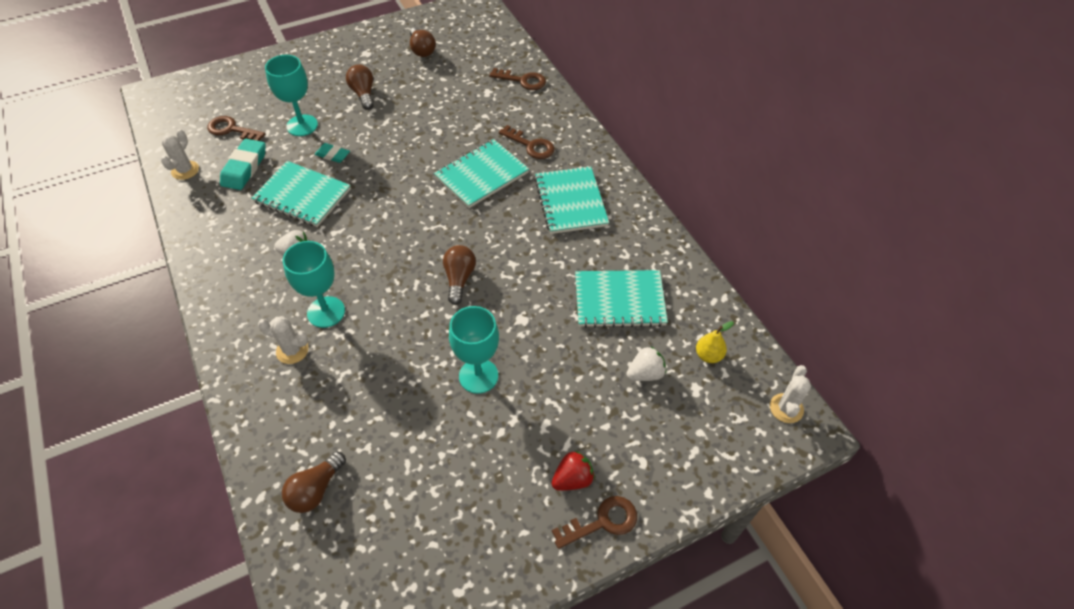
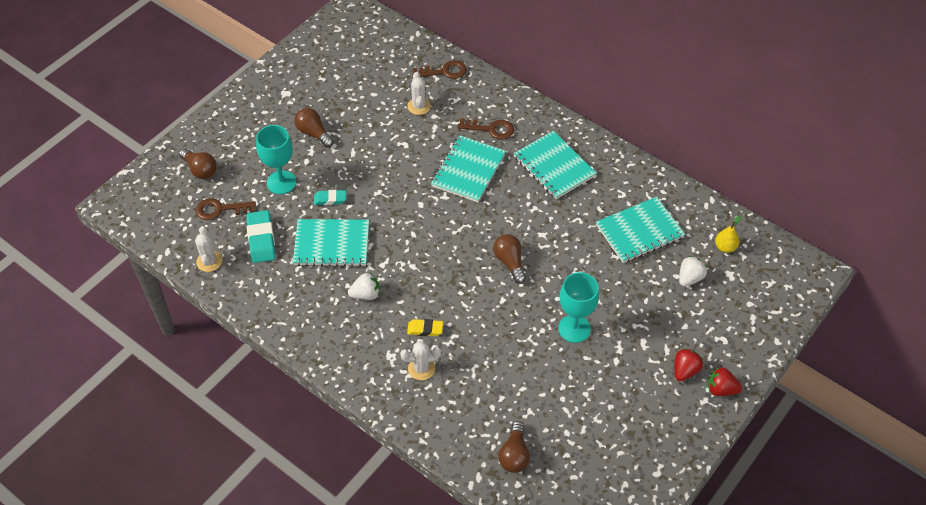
camera: 25 degrees left, 0 degrees up
turquoise goblet [283,241,345,328] -> yellow eraser [407,319,443,336]
brown light bulb [410,27,436,57] -> brown light bulb moved to [179,148,217,179]
brown key [552,496,637,549] -> red strawberry [708,367,742,396]
white cactus [770,365,811,423] -> white cactus moved to [407,72,431,115]

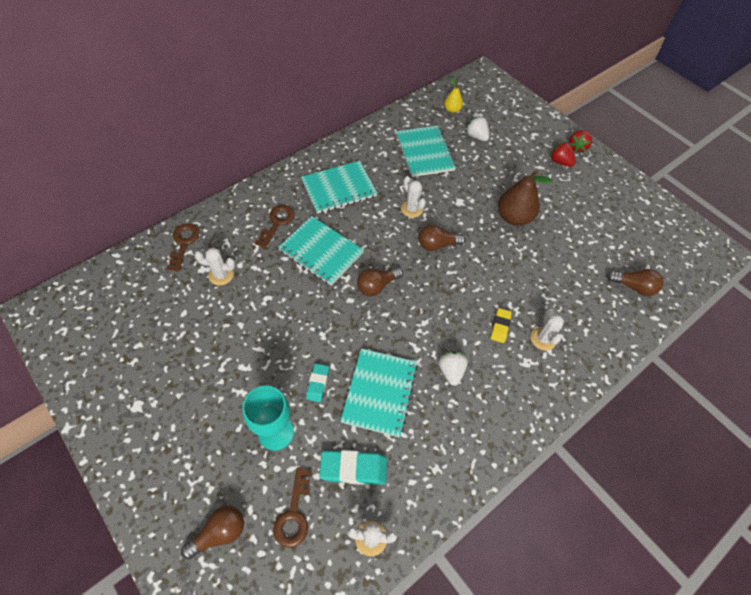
camera: 80 degrees left, 5 degrees up
brown light bulb [294,108,334,148] -> brown light bulb moved to [357,267,403,296]
turquoise goblet [558,272,599,343] -> brown pear [498,170,553,226]
none -> white cactus [401,176,426,218]

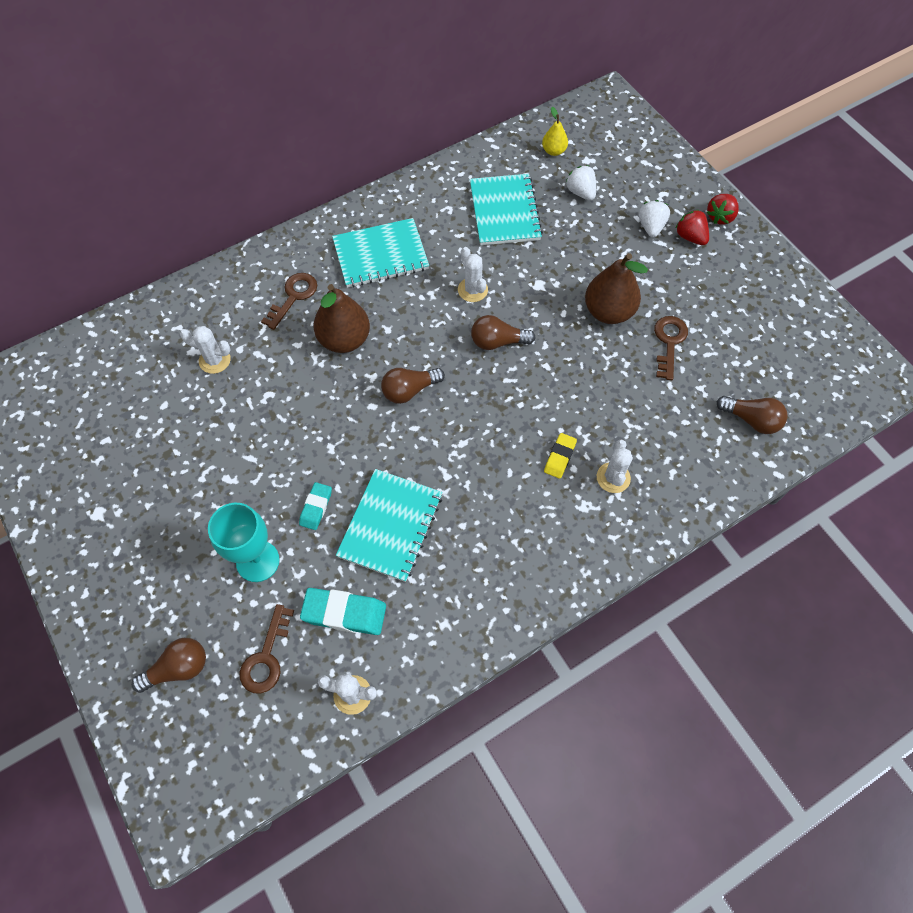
camera: 10 degrees right, 5 degrees up
brown key [167,223,200,272] -> brown key moved to [654,316,688,380]
turquoise notebook [278,216,364,286] -> brown pear [313,284,370,353]
white strawberry [439,351,468,386] -> white strawberry moved to [639,200,670,237]

